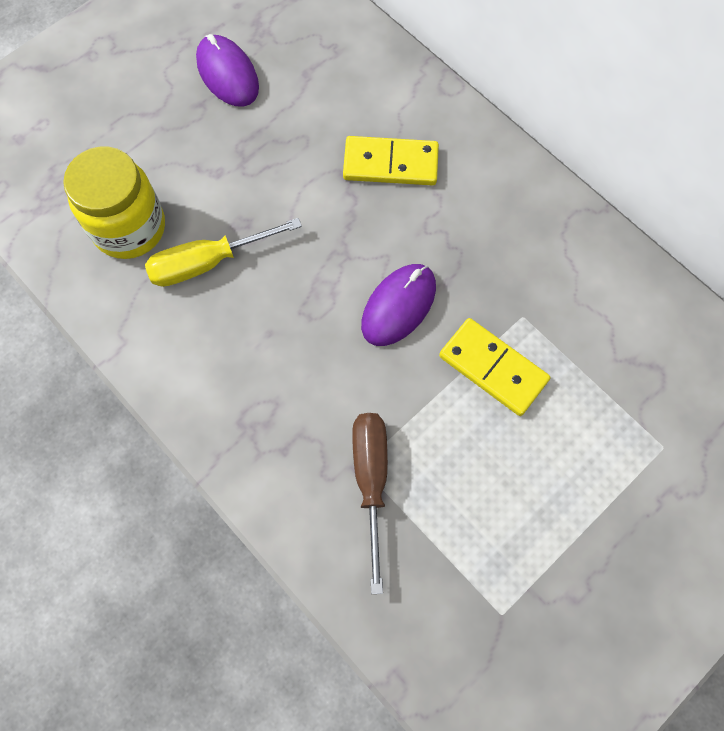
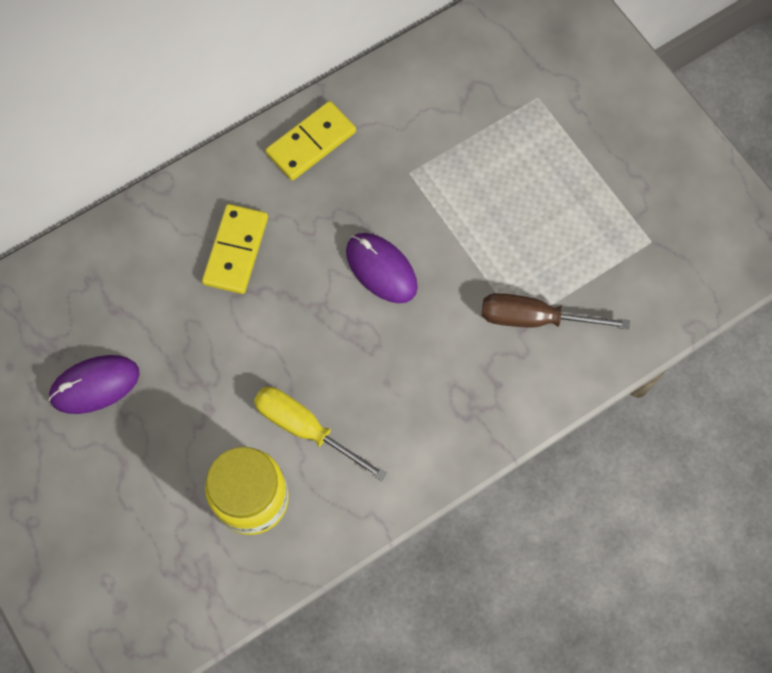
camera: 80 degrees left, 0 degrees up
yellow screwdriver [145,218,302,287] -> yellow screwdriver turned 135 degrees clockwise [254,387,387,481]
yellow domino [439,318,550,416] -> yellow domino moved to [265,101,356,181]

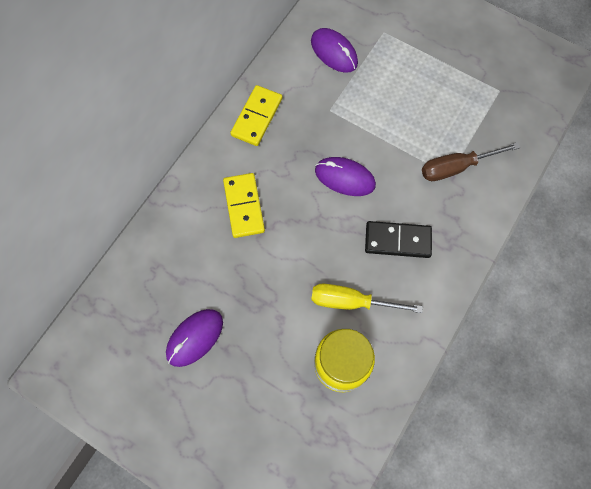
camera: 25 degrees left, 0 degrees up
none -> purple mouse [311,28,358,73]
none -> black domino [365,221,432,258]

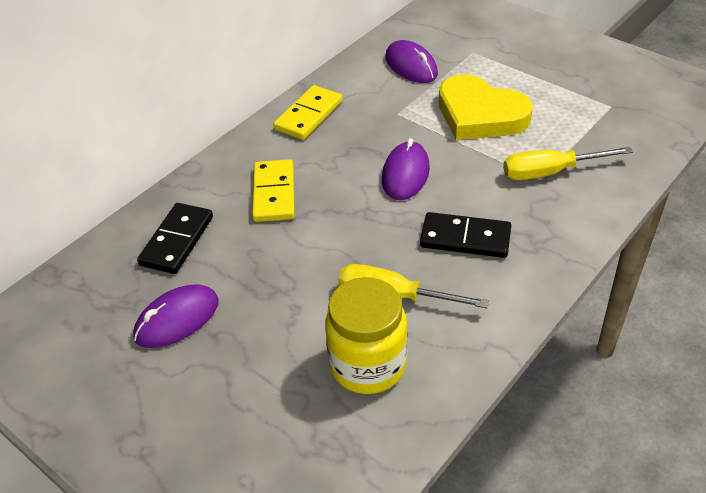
camera: 10 degrees right, 25 degrees down
purple mouse [315,157,376,196] -> purple mouse turned 75 degrees clockwise [382,138,430,200]
brown screwdriver [422,142,520,181] -> yellow screwdriver [503,147,633,180]
none -> black domino [137,203,213,274]
none -> yellow heart [439,74,533,140]

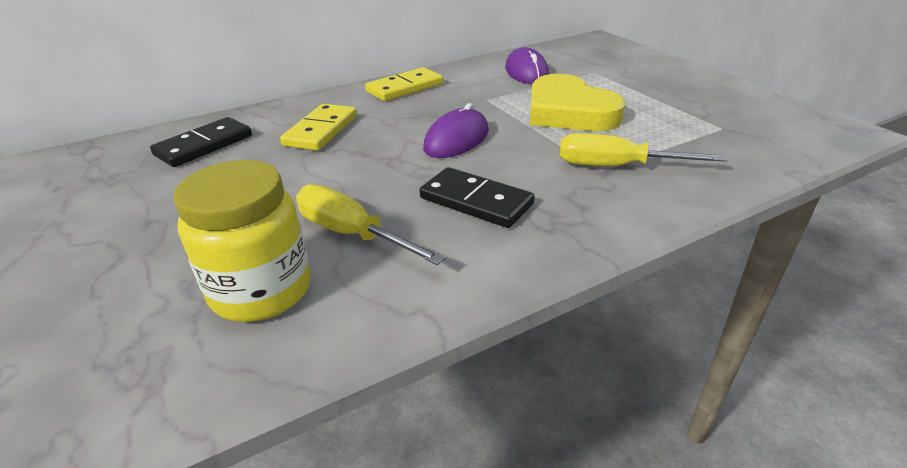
camera: 20 degrees right, 10 degrees down
purple mouse [133,284,219,348] -> none

